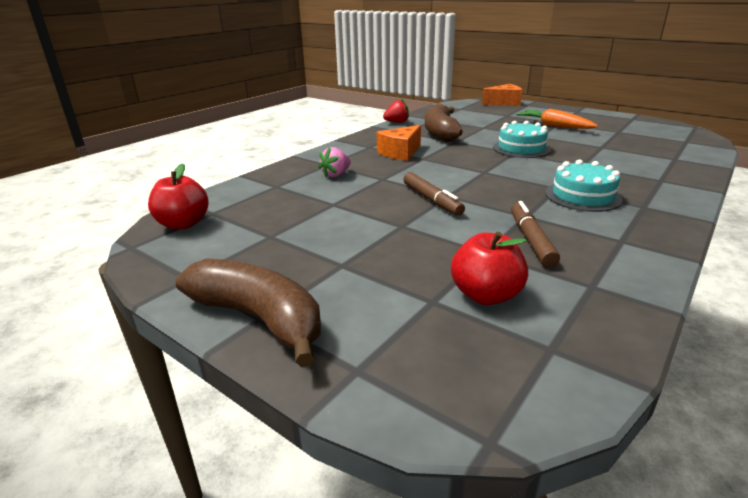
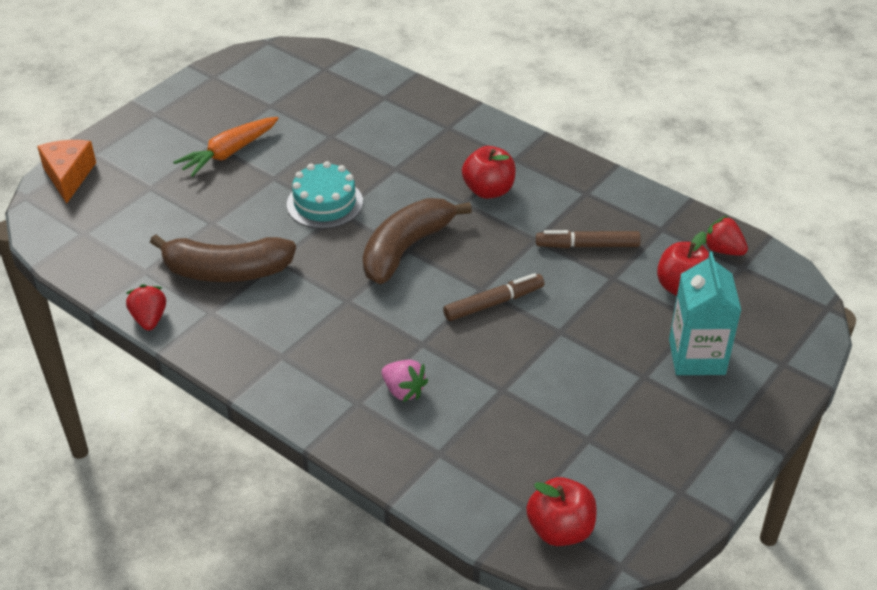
camera: 90 degrees left, 15 degrees up
brown banana [176,258,321,367] -> brown banana moved to [363,198,472,284]
orange cheese [377,125,421,161] -> none
turquoise cake [545,160,622,212] -> red apple [462,146,516,199]
none -> turquoise carton [669,252,741,375]
none -> red strawberry [704,216,748,256]

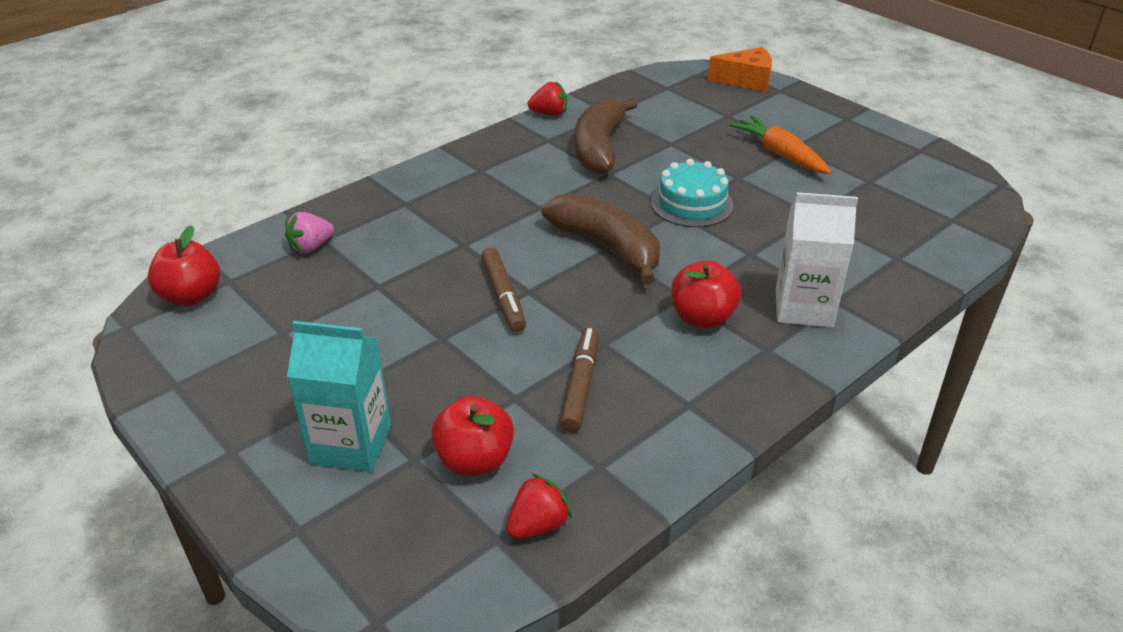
camera: 100 degrees right, 5 degrees down
pink strawberry [382,360,428,402] -> pink strawberry moved to [285,212,334,253]
none -> white carton [776,192,858,328]

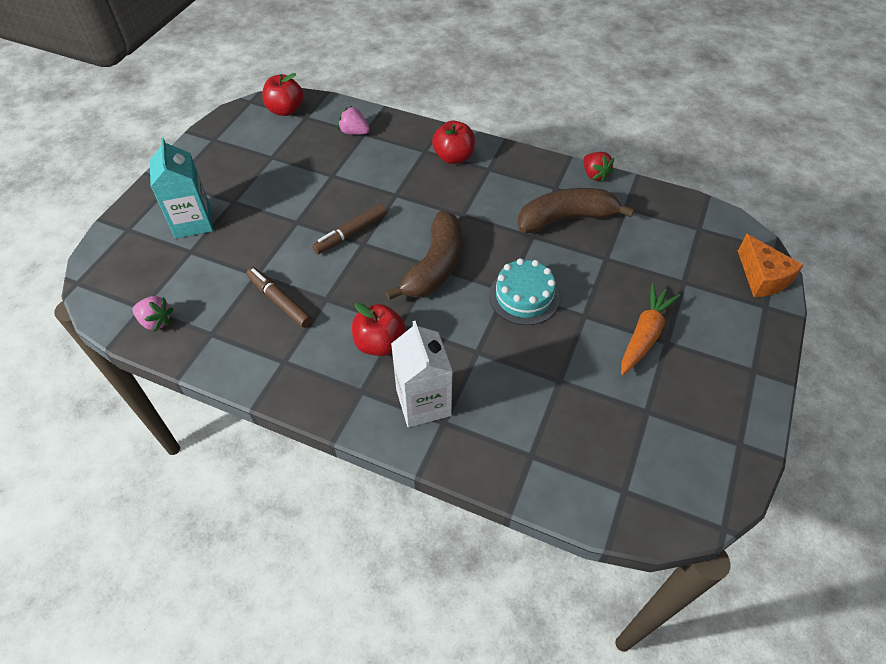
camera: 65 degrees right, 15 degrees up
red apple [431,396,514,476] -> red apple moved to [432,121,475,164]
red strawberry [506,474,572,539] -> pink strawberry [133,296,173,332]
brown marker [560,327,599,432] -> brown marker turned 120 degrees counterclockwise [246,267,312,328]

